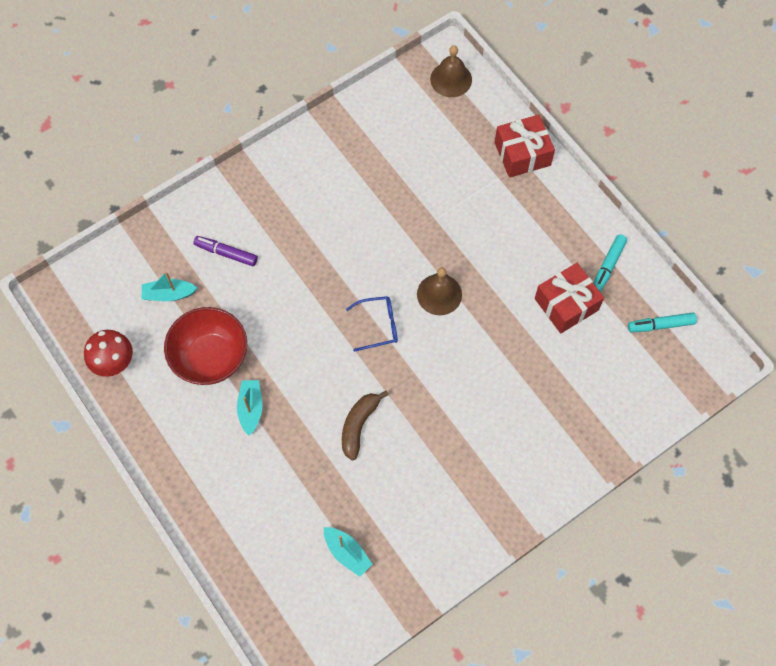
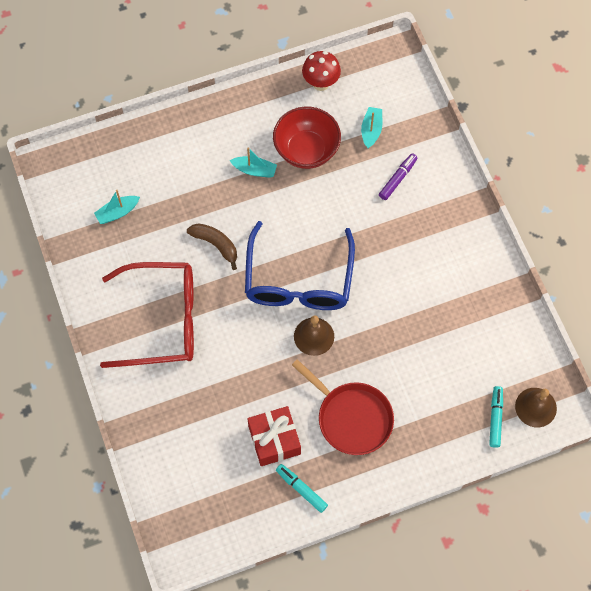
camera: 105 degrees right, 0 degrees up
blue glasses [346,296,398,352] -> blue glasses [245,221,355,310], size x2.34
red gift [494,115,555,178] -> none
turquoise marker [628,313,697,332] -> turquoise marker moved to [489,386,503,448]
none -> red glasses [100,262,194,368]
none -> red pan [292,359,394,455]

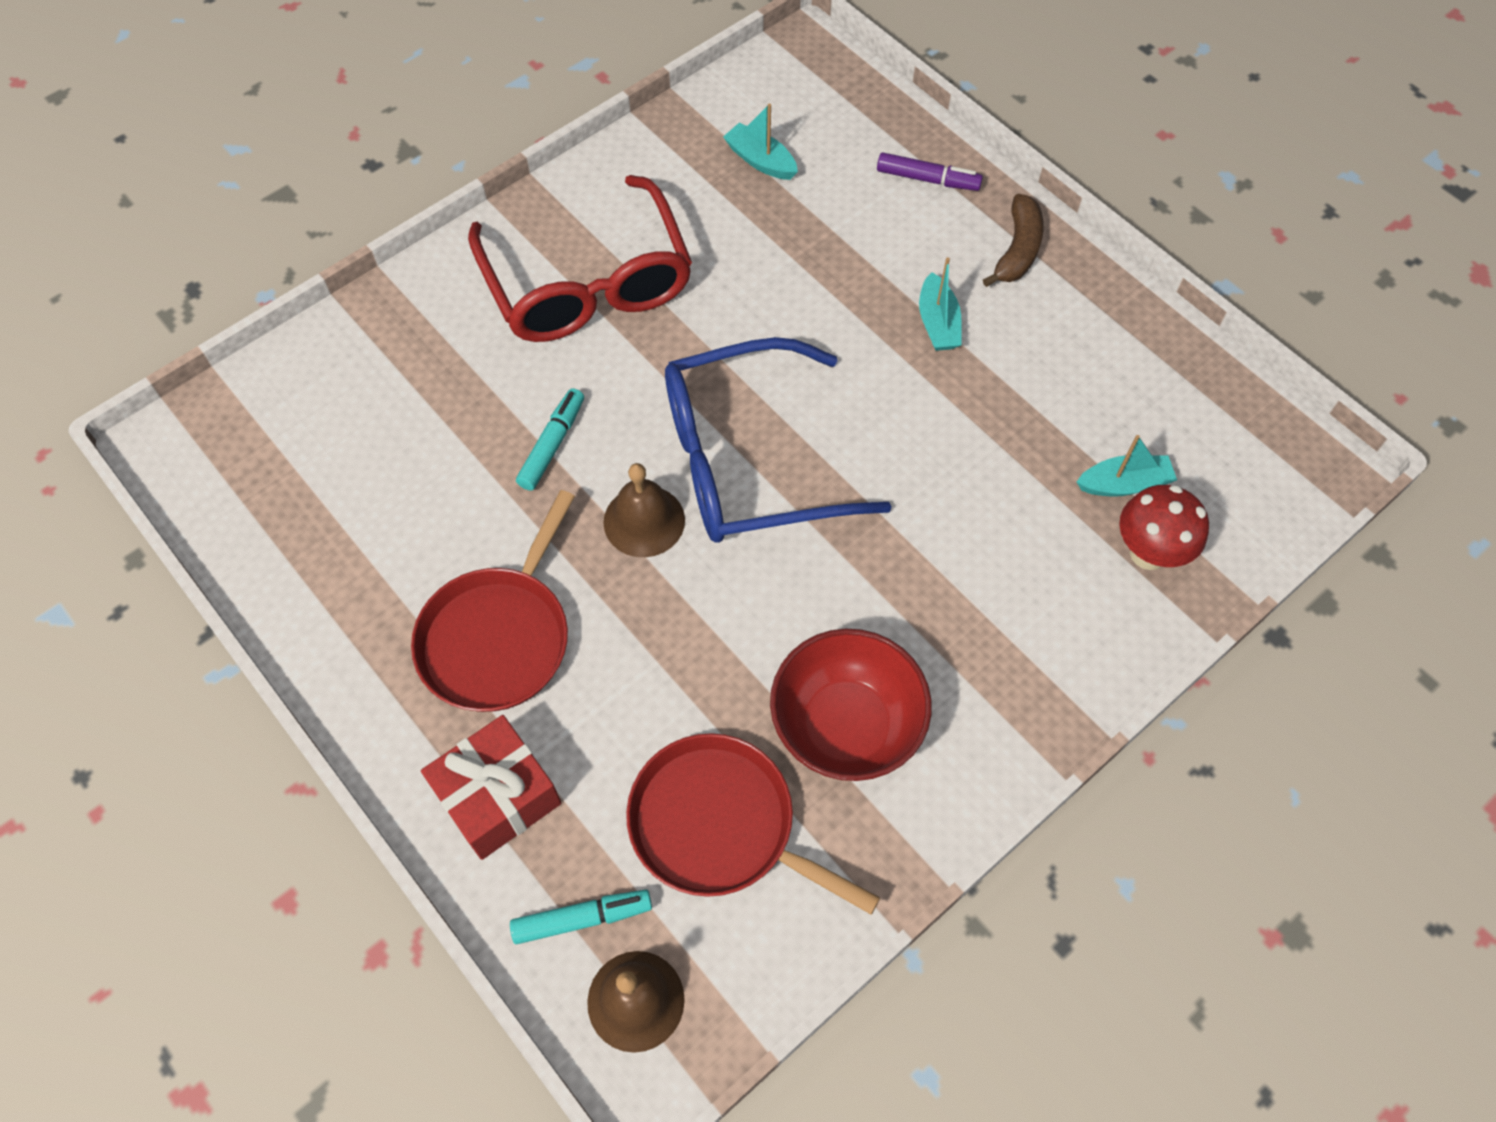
camera: 70 degrees right, 5 degrees down
brown banana [187,223,237,270] -> brown banana moved to [983,194,1044,287]
red gift [247,406,301,466] -> red gift moved to [421,715,561,860]
red bowl [273,107,341,169] -> red bowl moved to [770,629,932,781]
turquoise marker [276,464,328,513] -> turquoise marker moved to [516,388,584,491]
red mushroom [302,51,341,91] -> red mushroom moved to [1119,485,1209,570]
purple marker [379,153,418,200] -> purple marker moved to [877,152,983,191]
none -> red pan [626,733,880,915]

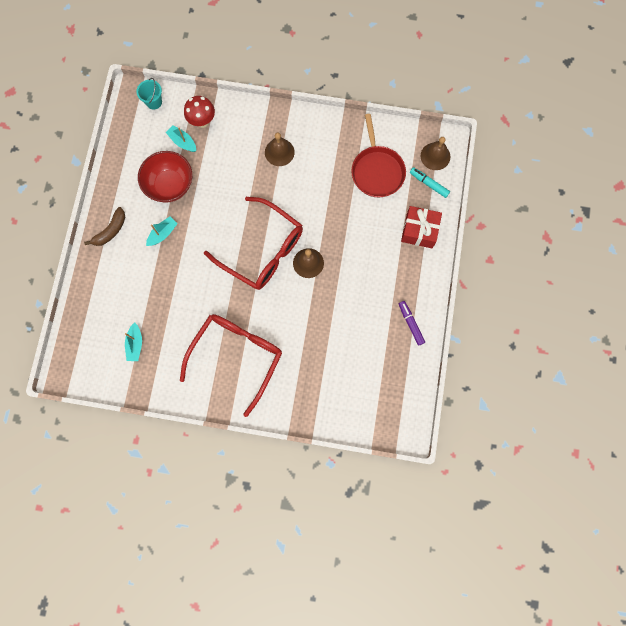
camera: 130 degrees left, 15 degrees up
red pan [411,490,575,712] -> none
turquoise marker [516,388,584,491] -> none
blue glasses [665,337,892,543] -> red glasses [204,197,303,290]
red bowl [770,629,932,781] -> red bowl moved to [138,151,192,203]
purple marker [877,152,983,191] -> purple marker moved to [399,301,425,346]
brown banana [983,194,1044,287] -> brown banana turned 150 degrees clockwise [84,207,125,246]
none -> turquoise bucket [136,78,162,109]
none -> brown bell [265,132,295,166]

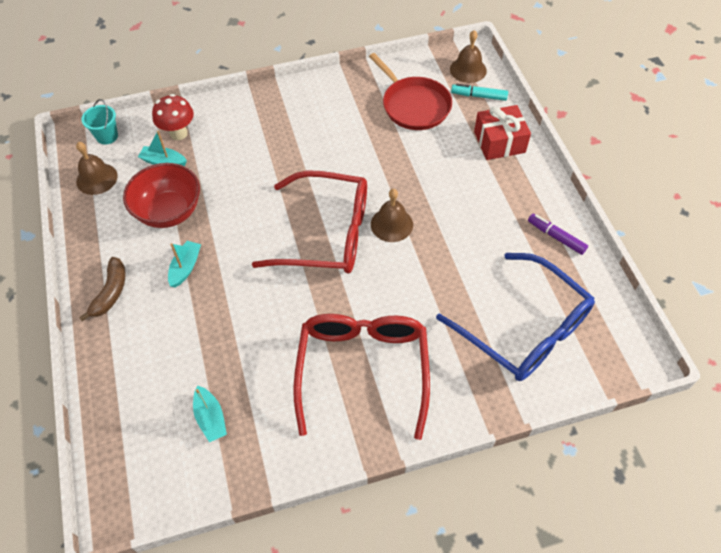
camera: 25 degrees left, 20 degrees down
brown bell [265,132,295,166] -> brown bell moved to [76,142,118,195]
none -> blue glasses [436,253,595,381]

